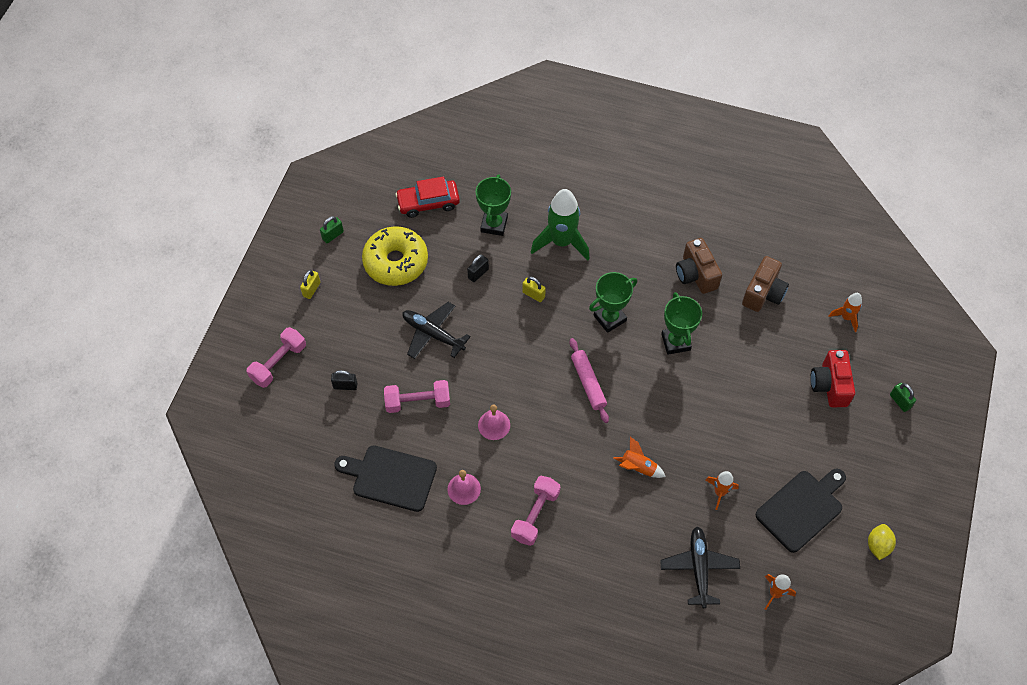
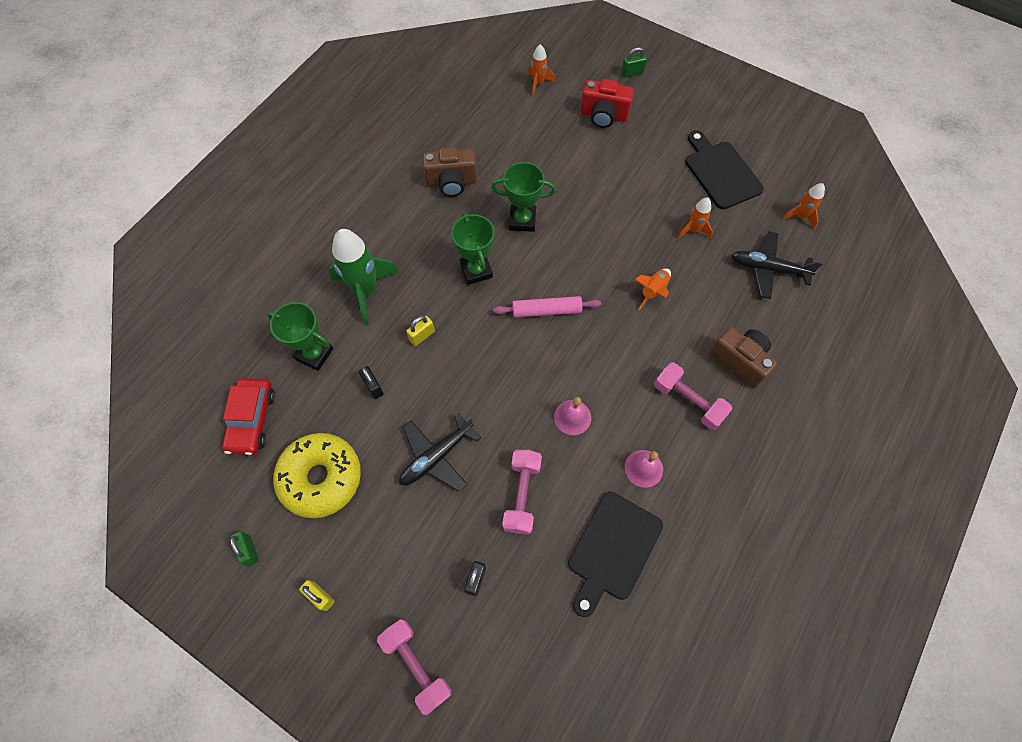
camera: 75 degrees left, 5 degrees up
brown camera [742,256,789,312] -> brown camera moved to [709,327,777,389]
yellow lemon [868,524,896,560] -> none

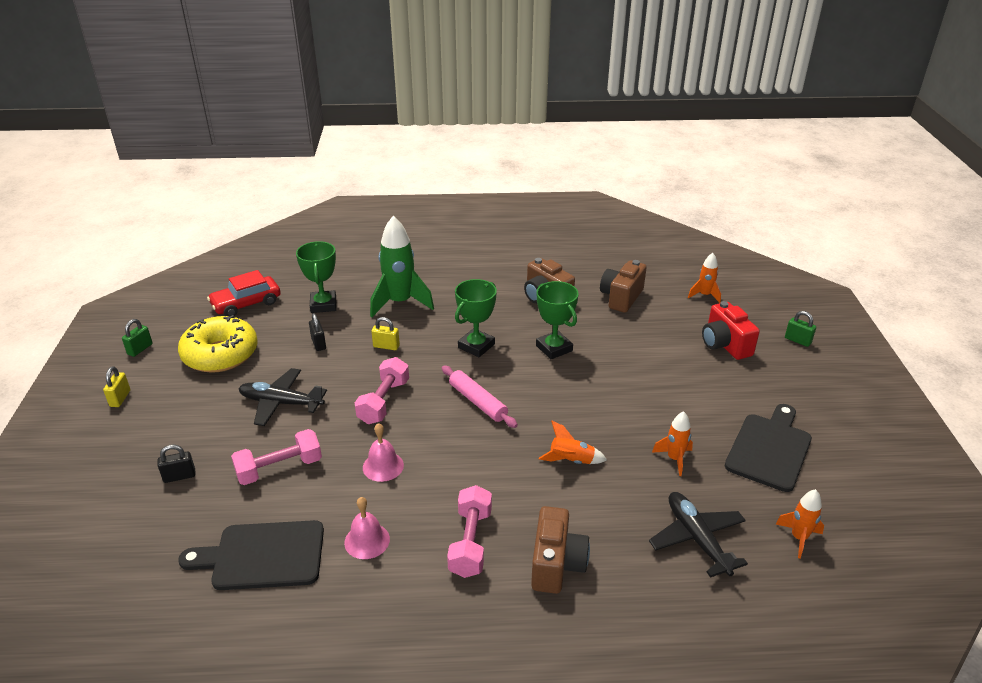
camera: 55 degrees right, 30 degrees down
black padlock [359,366,384,399] -> black padlock turned 45 degrees counterclockwise [309,313,326,351]
pink dumbbell [377,619,451,715] -> pink dumbbell moved to [355,357,409,424]
none -> brown camera [600,260,647,313]

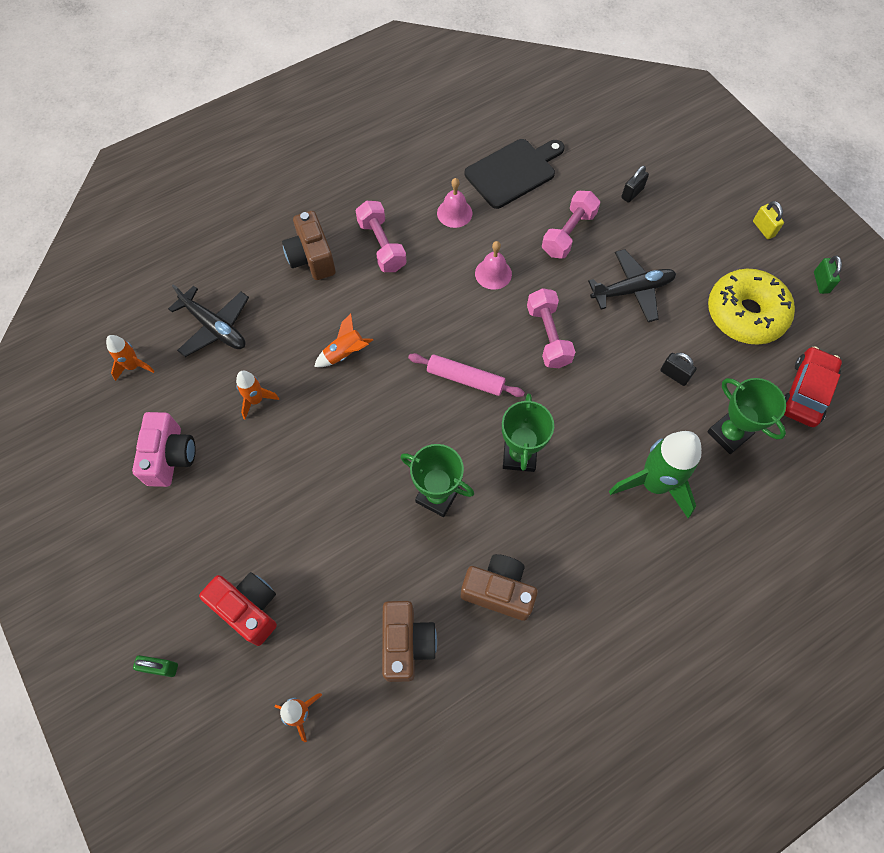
camera: 150 degrees right, 30 degrees up
yellow padlock [371,317,400,350] -> none
black cutting board [725,404,812,492] -> pink camera [132,412,196,487]

